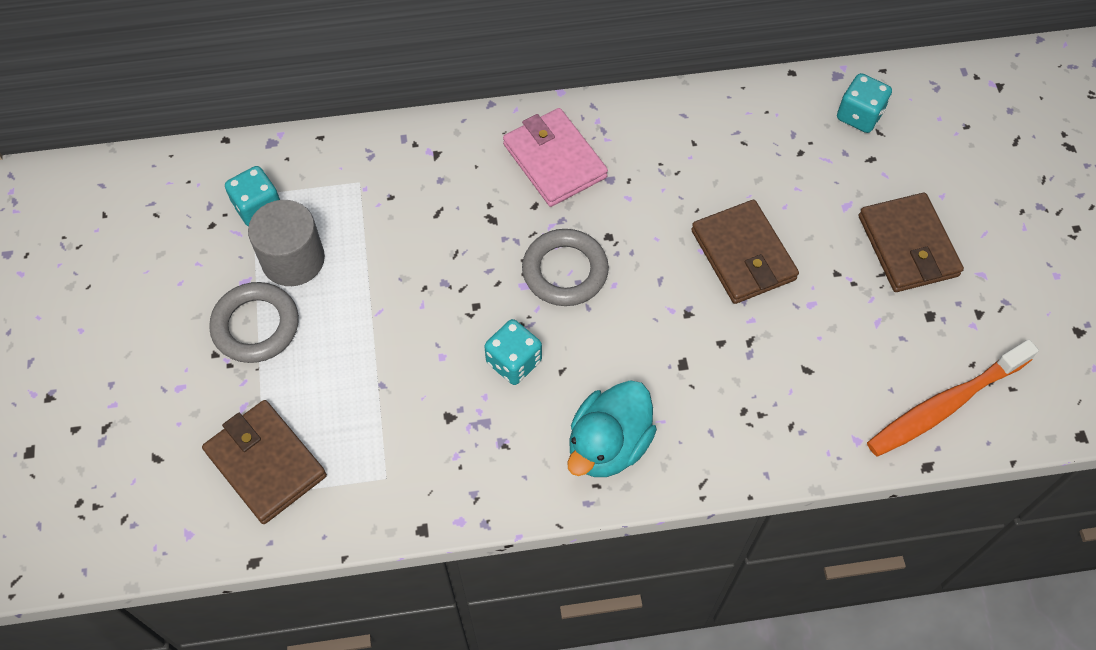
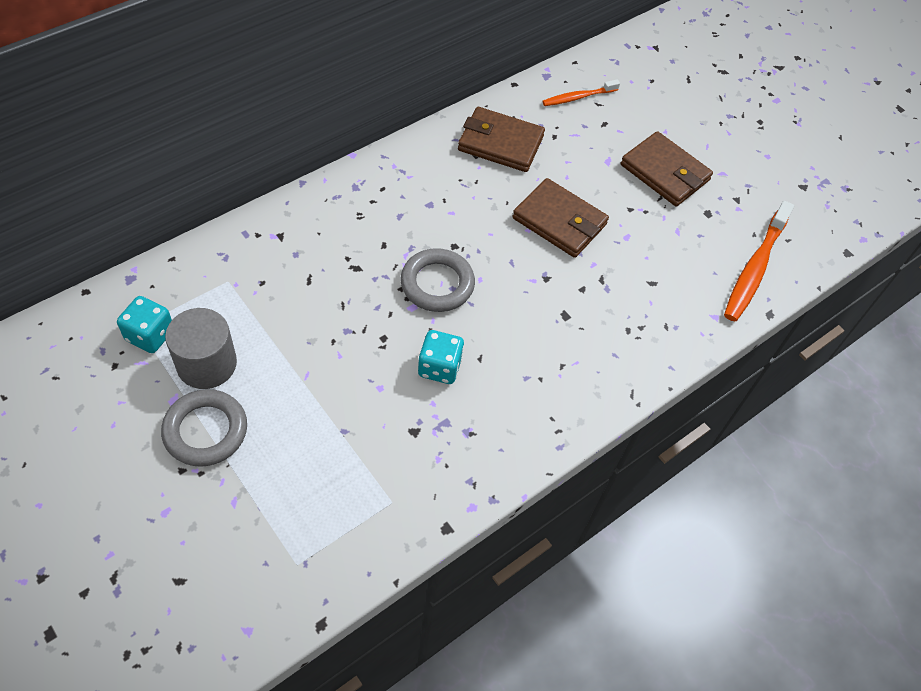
camera: 35 degrees left, 5 degrees down
brown wallet [202,400,327,524] -> brown wallet moved to [458,107,545,172]
pink wallet [503,108,608,207] -> none
turquoise duck [567,380,657,477] -> none
turquoise dice [837,73,892,133] -> orange toothbrush [542,79,620,106]

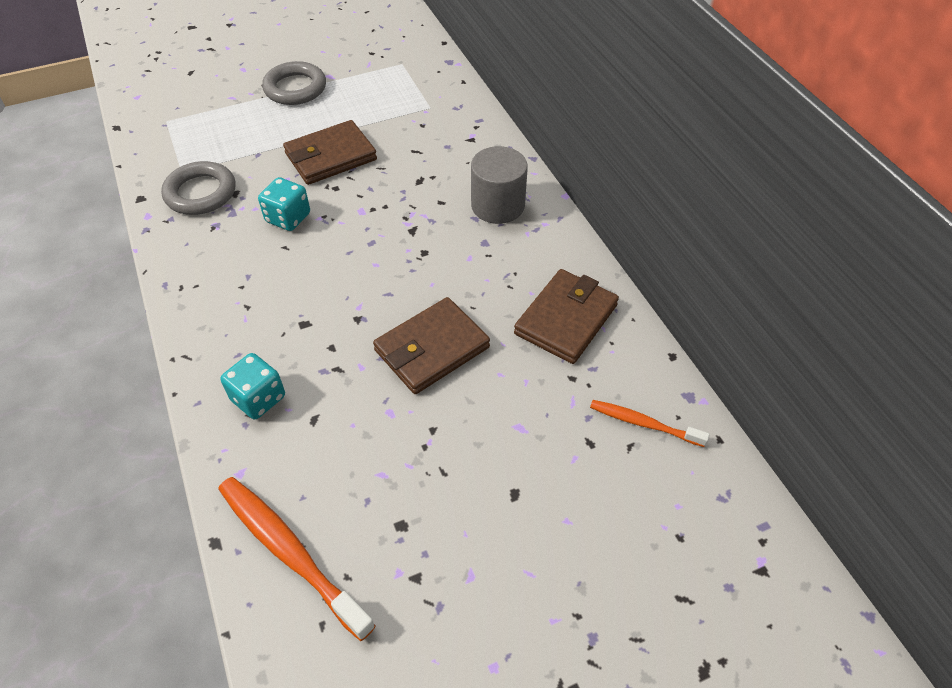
camera: 110 degrees right, 5 degrees down
turquoise dice [117,296,172,353] -> turquoise dice moved to [221,353,285,419]
grey cylinder [165,308,237,389] -> grey cylinder moved to [471,146,528,224]
grey ring [400,248,475,312] -> grey ring moved to [161,161,236,215]
orange toothbrush [542,79,620,106] -> orange toothbrush turned 60 degrees counterclockwise [590,400,710,447]
brown wallet [621,131,713,206] -> brown wallet moved to [283,120,377,185]

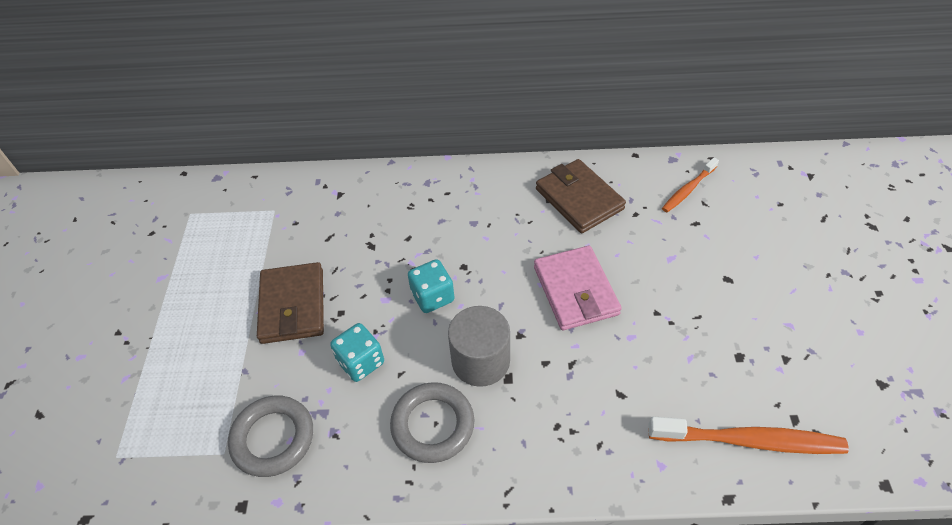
camera: 65 degrees left, 0 degrees up
orange toothbrush [218,477,376,641] -> orange toothbrush turned 150 degrees counterclockwise [648,416,849,454]
turquoise dice [221,353,285,419] -> turquoise dice moved to [408,259,455,313]
grey ring [262,61,326,105] -> grey ring moved to [390,382,474,463]
brown wallet [373,297,490,394] -> pink wallet [534,246,622,330]
grey cylinder [471,146,528,224] -> grey cylinder moved to [448,306,510,387]

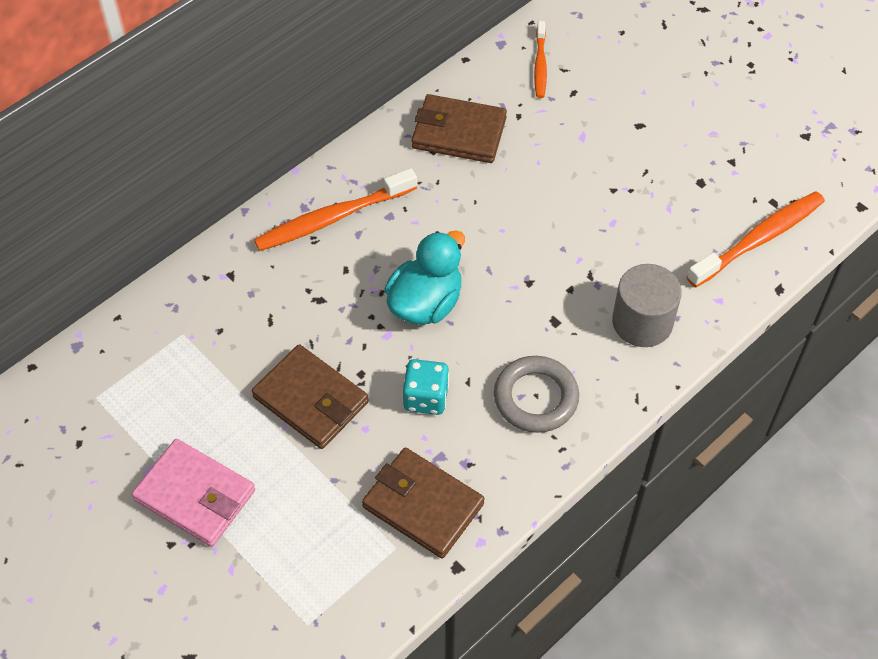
camera: 45 degrees left, 5 degrees up
grey ring [228,395,313,477] -> brown wallet [362,448,485,558]
turquoise dice [408,259,455,313] -> turquoise duck [385,230,465,325]
grey cylinder [448,306,510,387] -> grey cylinder moved to [612,264,682,347]
pink wallet [534,246,622,330] -> pink wallet moved to [132,439,255,547]
none -> orange toothbrush [254,168,417,251]

